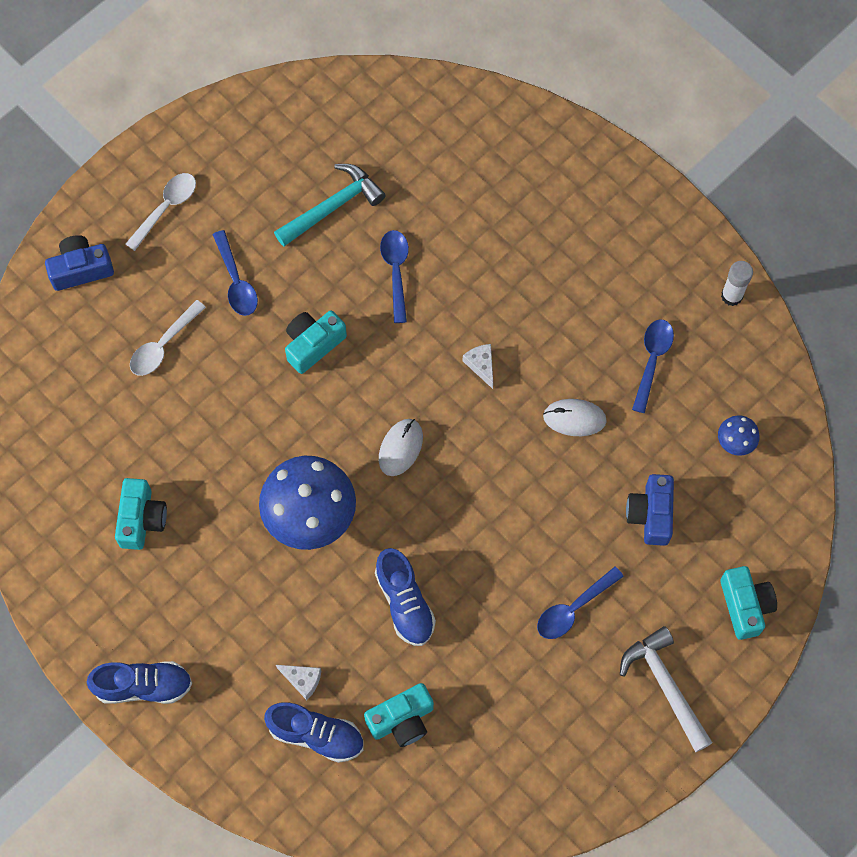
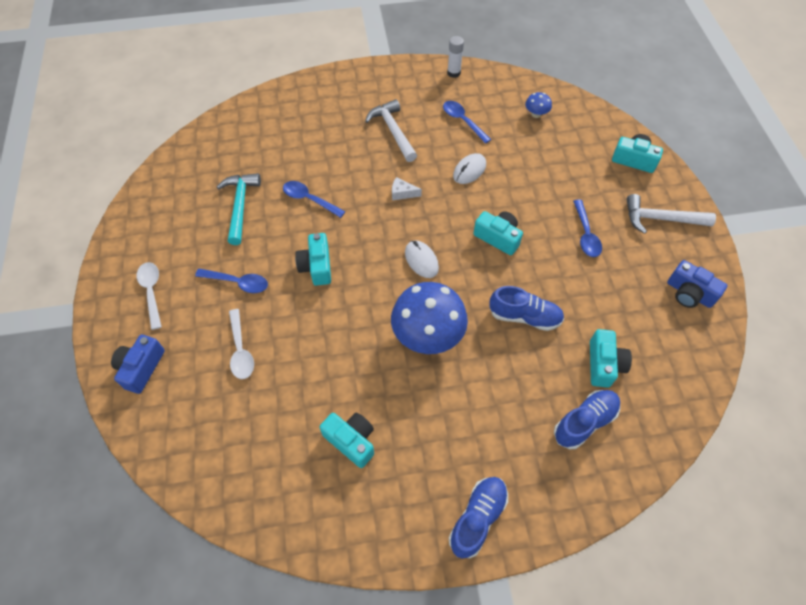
camera: 55 degrees left, 10 degrees down
white cheese [276,665,321,700] -> none
blue camera [626,474,674,546] -> blue camera moved to [667,260,728,308]
none -> white hammer [365,99,417,162]
none -> turquoise camera [474,211,523,255]

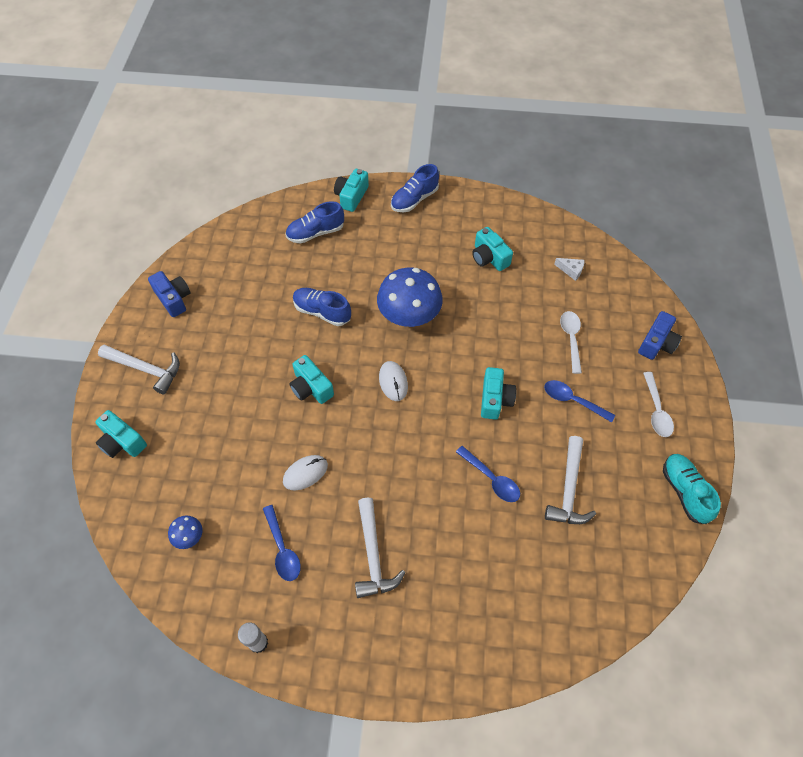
camera: 165 degrees left, 0 degrees up
turquoise hammer [217,173,261,245] -> white hammer [545,436,596,524]
white cheese [392,177,422,200] -> white cheese moved to [554,258,585,281]
blue spoon [573,200,602,257] -> none
turquoise camera [590,329,632,388] -> turquoise camera moved to [334,169,369,212]
none -> turquoise shoe [663,454,721,524]

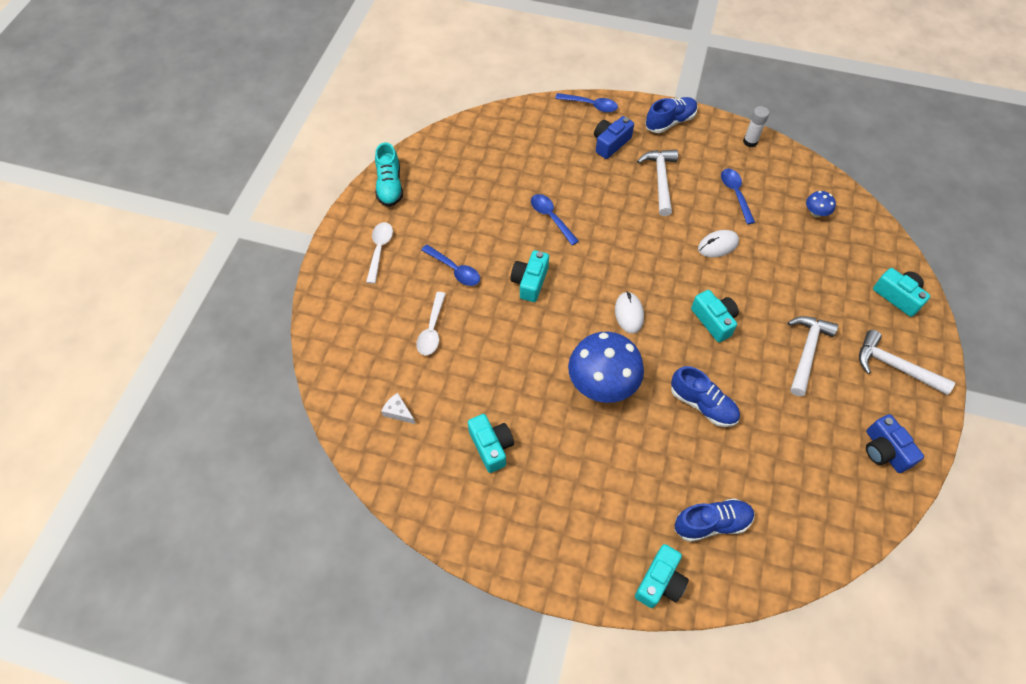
camera: 170 degrees left, 0 degrees up
blue shoe [391,164,439,212] -> blue shoe moved to [645,97,698,133]
white hammer [545,436,596,524] -> white hammer moved to [788,316,838,396]
blue camera [638,311,682,360] -> blue camera moved to [594,116,634,159]
none -> blue spoon [555,93,618,113]

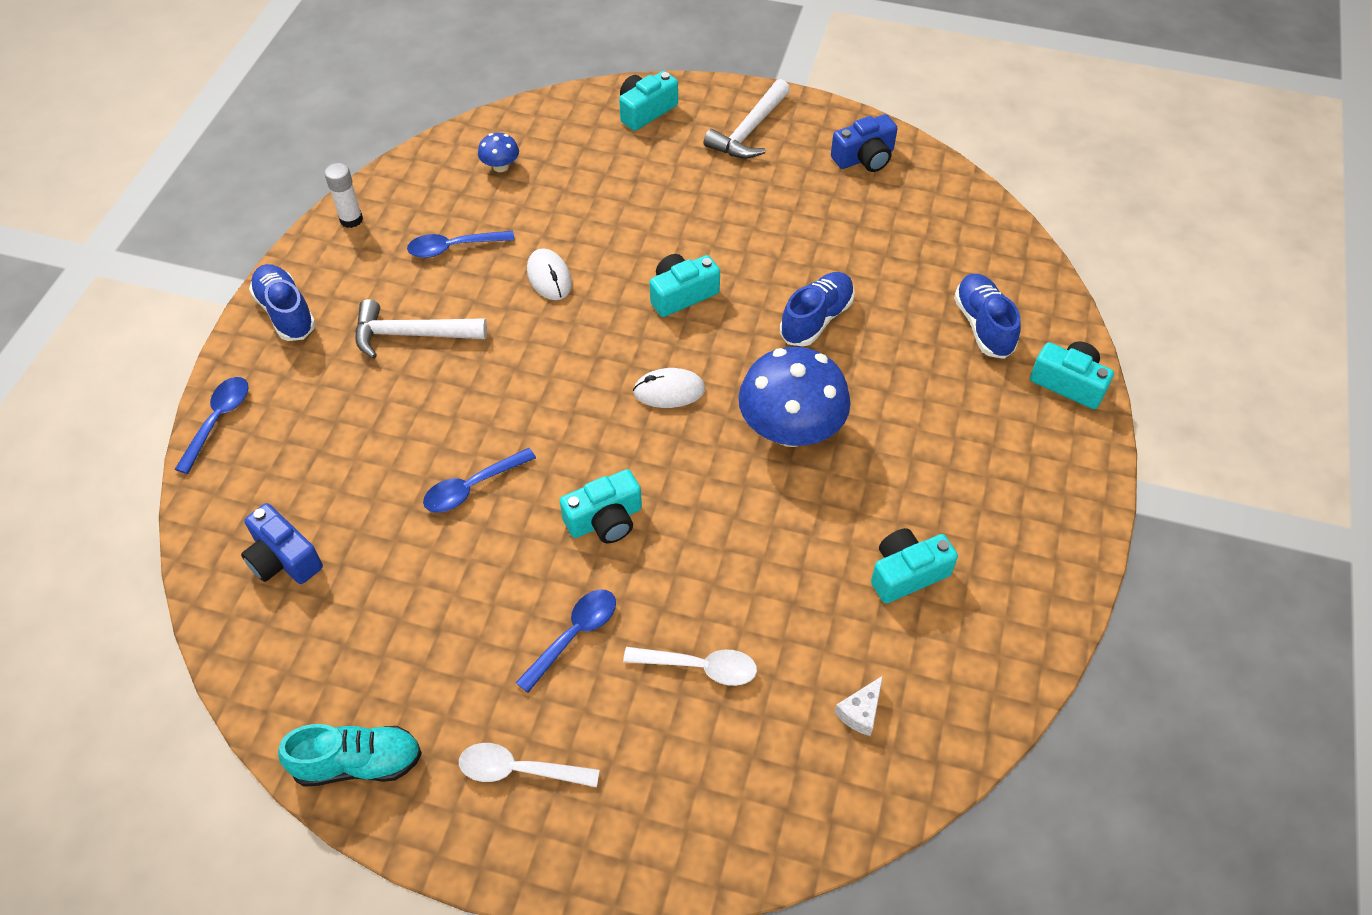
camera: 90 degrees left, 5 degrees down
turquoise camera [510,250,549,302] -> turquoise camera turned 45 degrees counterclockwise [560,469,642,543]
blue camera [594,116,634,159] -> blue camera moved to [241,503,323,584]
white hammer [788,316,838,396] -> none

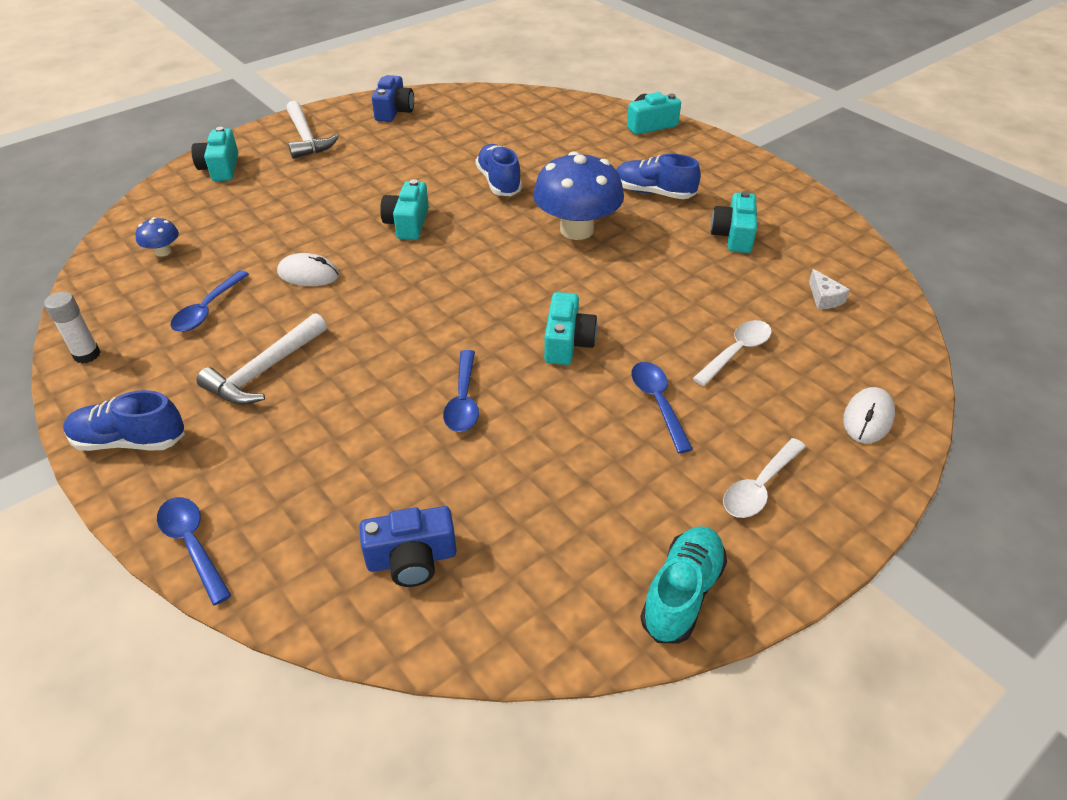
camera: 55 degrees left, 10 degrees down
white mouse [633,368,705,408] -> white mouse moved to [843,387,895,444]
blue shoe [954,274,1021,359] -> blue shoe moved to [616,154,700,199]

